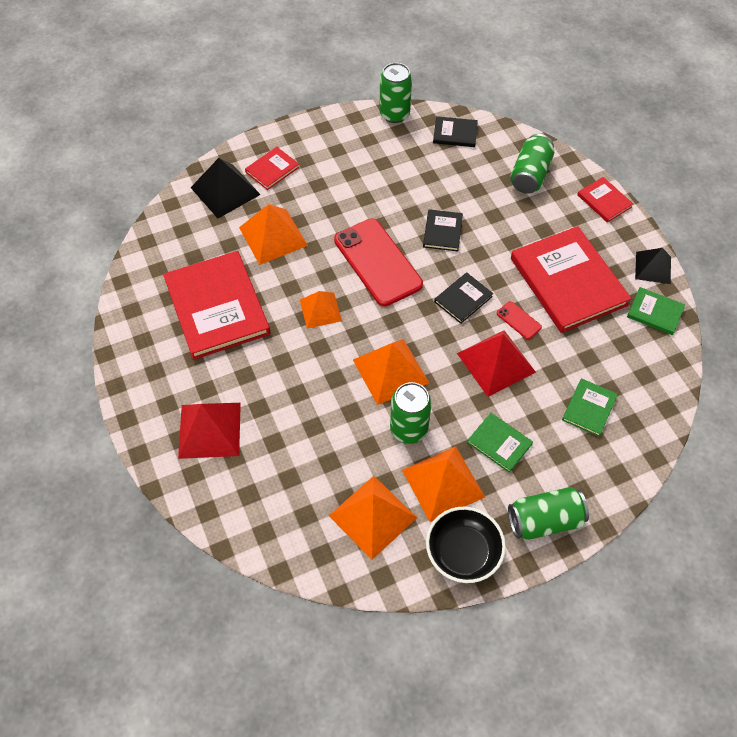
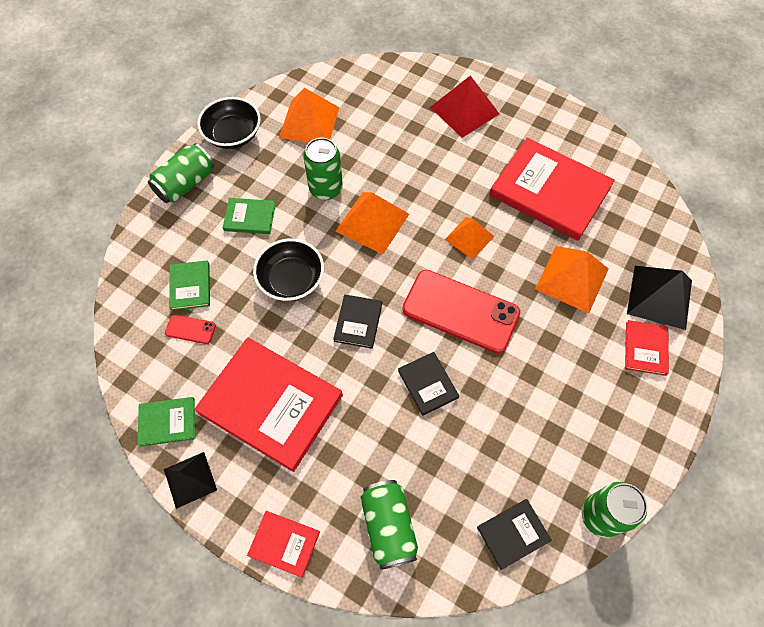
camera: 145 degrees right, 5 degrees up
orange pyramid [402,446,485,522] -> none
red pyramid [457,330,536,397] -> black bowl [253,239,324,301]
red phone [497,301,542,339] -> red phone moved to [165,315,216,344]

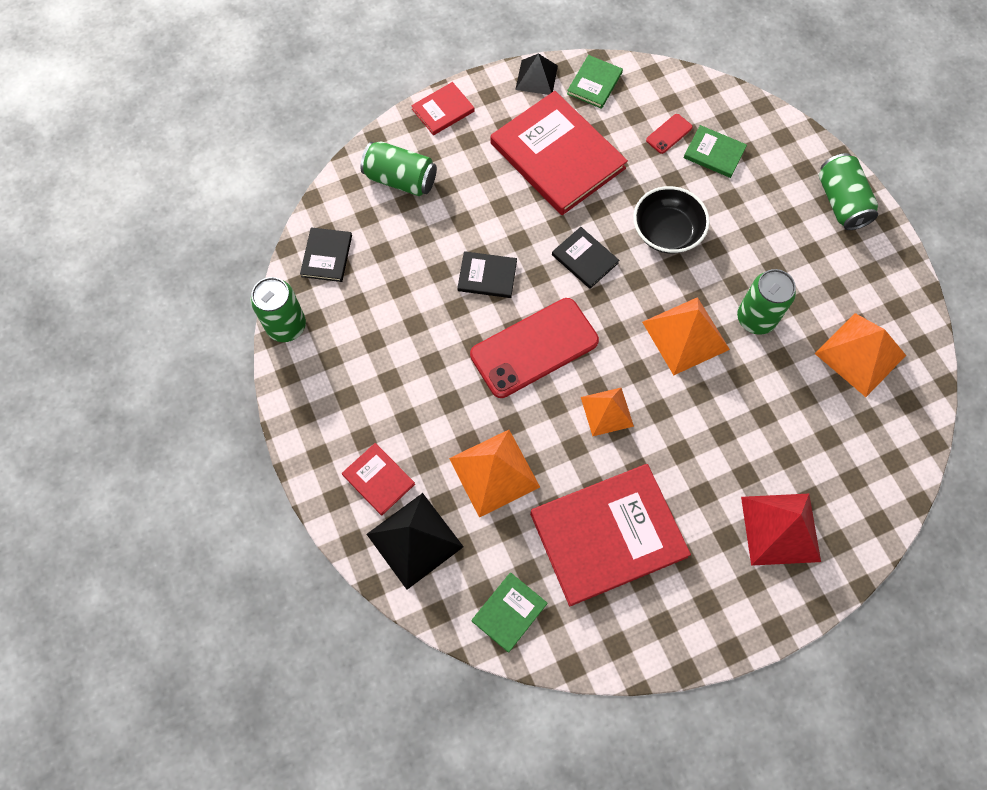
camera: 125 degrees right, 5 degrees up
red book [194,338,343,472] -> red book turned 75 degrees clockwise [491,91,628,215]
black bowl [197,97,261,149] -> none
green book [223,198,276,234] -> green book moved to [472,573,547,653]

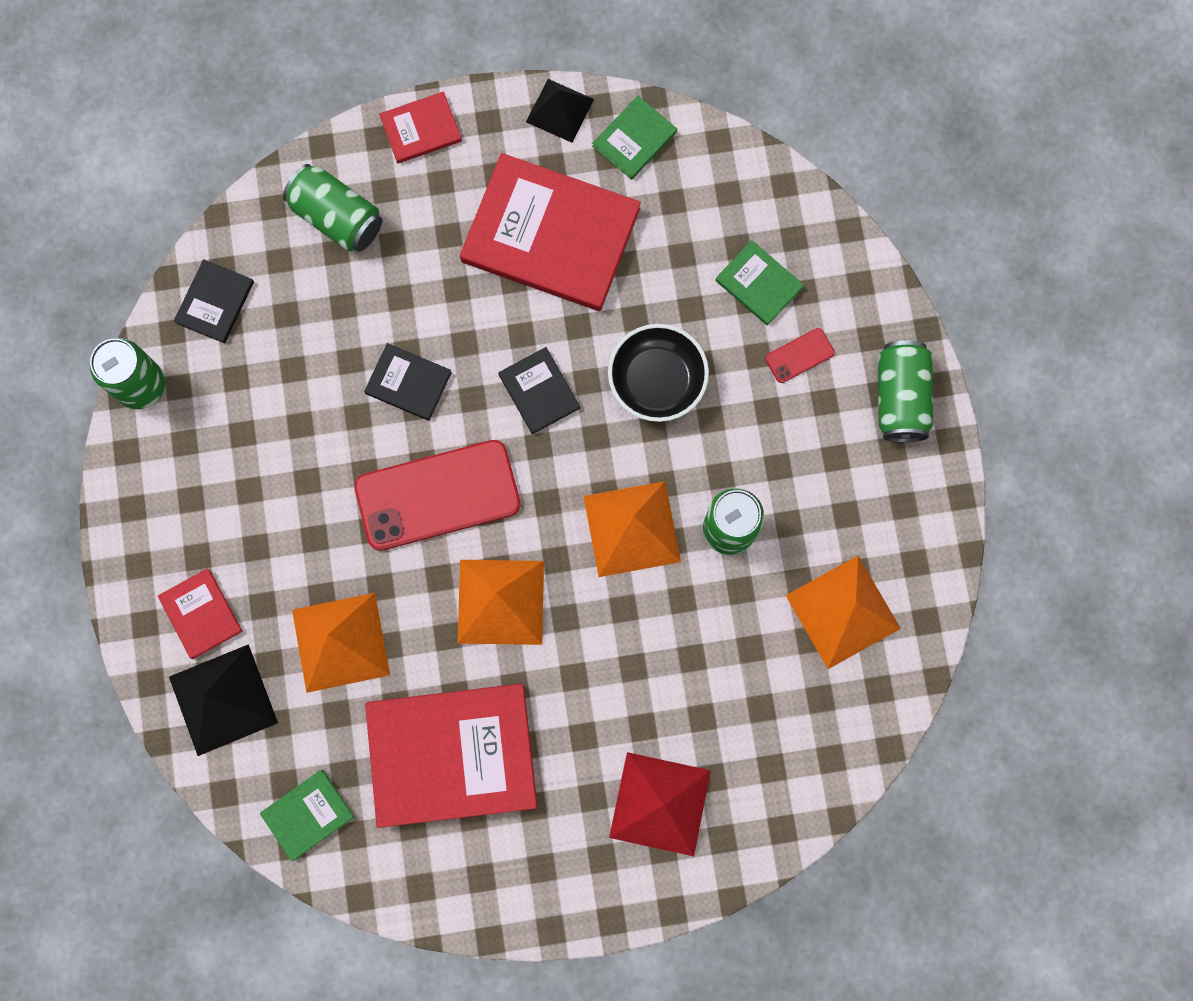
camera: 15 degrees right, 10 degrees up
red book [491,91,628,215] -> red book turned 45 degrees counterclockwise [460,153,641,311]
orange pyramid [581,388,634,436] -> orange pyramid [458,560,544,645], size x1.55
red phone [646,114,693,154] -> red phone moved to [765,328,835,383]

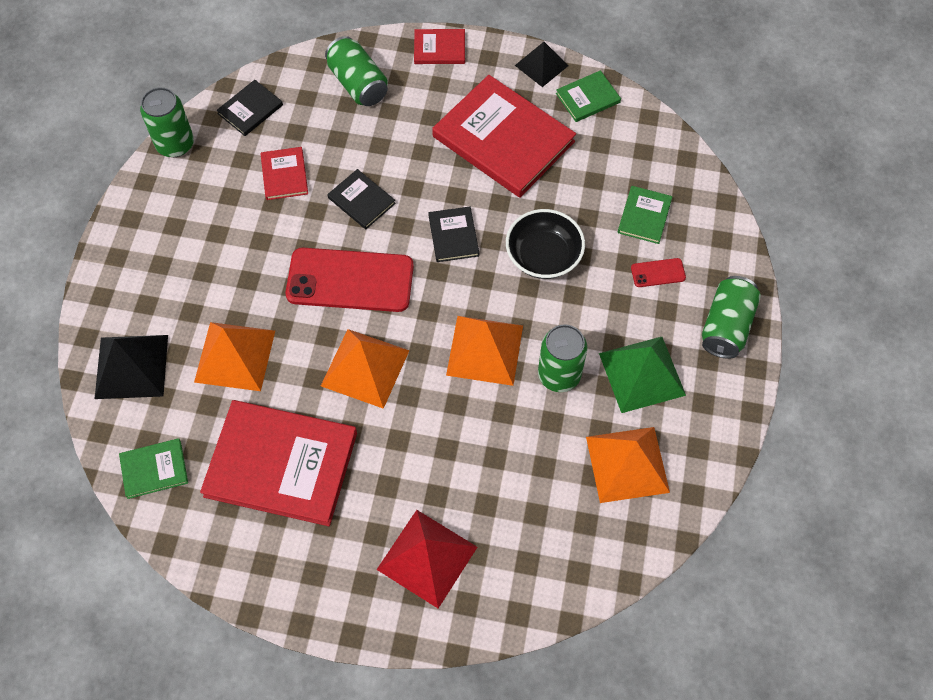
camera: 20 degrees right, 15 degrees down
red book [158,568,243,659] -> red book moved to [260,147,308,200]
green book [715,240,804,326] -> green book turned 45 degrees clockwise [618,186,673,244]
none -> green pyramid [599,337,686,413]

